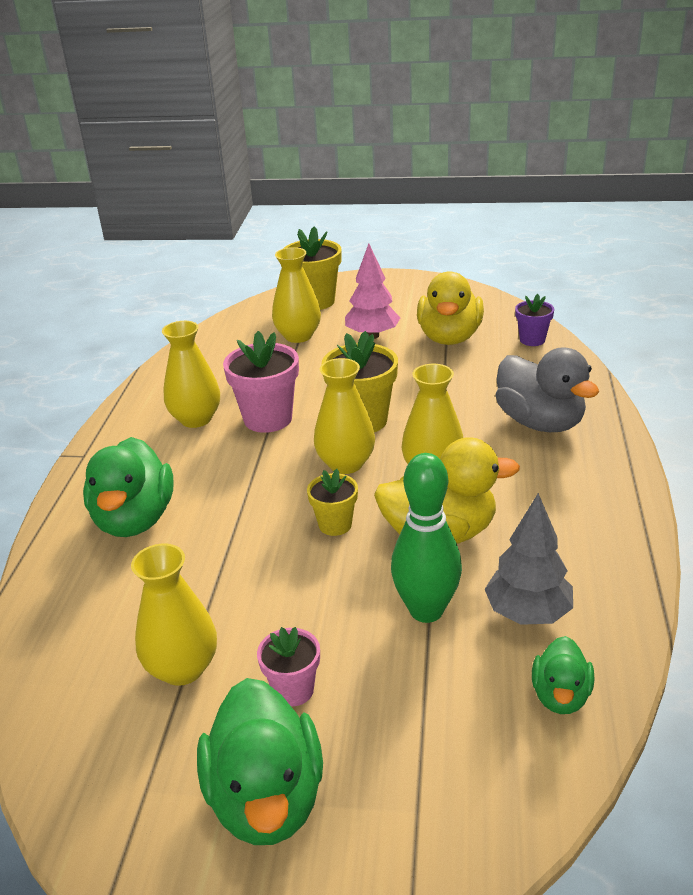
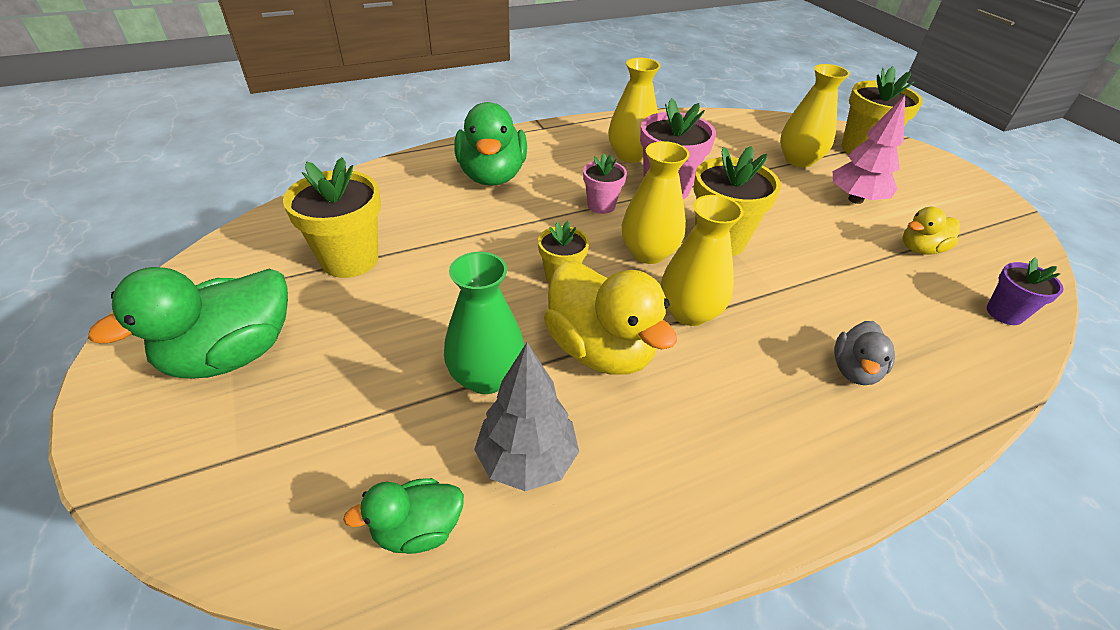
camera: 55 degrees right, 10 degrees up
green duck [83,437,174,537] -> green duck turned 60 degrees counterclockwise [454,102,527,186]
yellow vase [131,544,217,686] -> yellow flower pot [283,157,381,278]
pink flower pot [257,627,320,706] -> pink flower pot moved to [583,153,627,214]
green bowling pin [391,453,462,623] -> green vase [444,252,525,394]
yellow duck [417,271,484,345] -> yellow duck [902,207,960,255], size x0.54
grey duck [496,347,599,432] -> grey duck [834,321,895,385], size x0.54

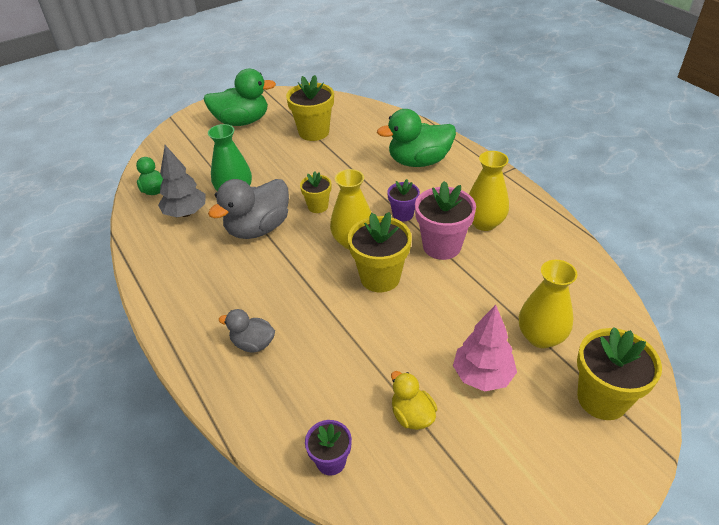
camera: 85 degrees right, 0 degrees up
green duck [88,267,288,379] -> green duck turned 135 degrees clockwise [204,69,276,126]
yellow duck [544,261,677,375] -> grey duck [208,179,289,239]
pink flower pot [583,153,627,214] -> purple flower pot [387,179,420,221]
yellow vase [661,195,743,326] -> none

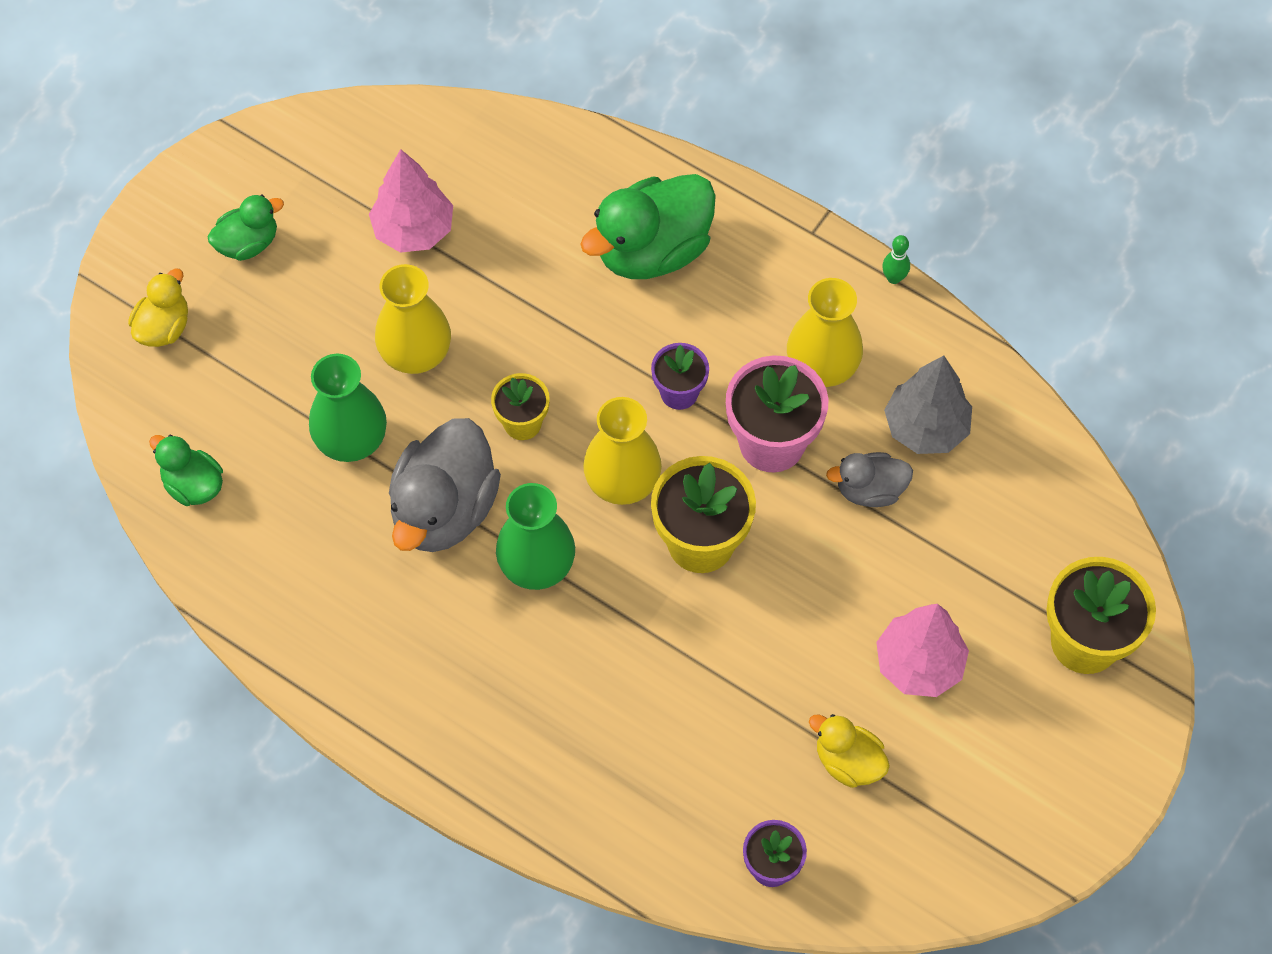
camera: 25 degrees left, 20 degrees up
grey tree [158,145,206,217] -> grey tree moved to [884,356,972,454]
green duck [204,69,276,126] -> green duck [208,195,284,261], size x0.54
grey duck [219,309,275,352] -> grey duck moved to [826,452,913,507]
yellow flower pot [286,75,334,141] -> pink tree [369,149,453,253]
yellow vase [519,260,578,348] -> yellow vase moved to [375,264,451,374]
none -> yellow duck [128,268,188,347]
none -> green vase [496,483,575,590]
none -> green bowling pin [882,235,910,284]

